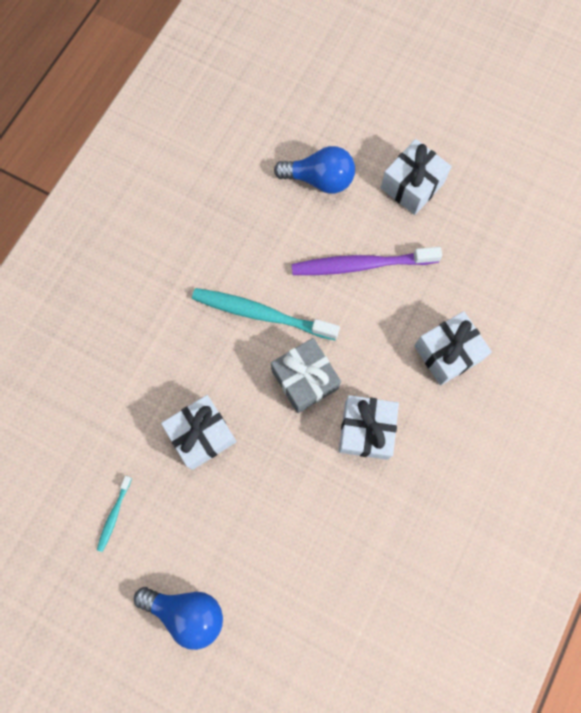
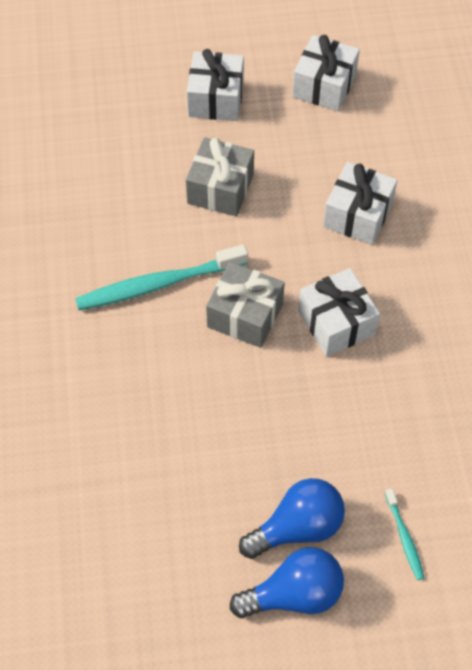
camera: 35 degrees left, 15 degrees down
turquoise toothbrush [97,476,132,552] -> turquoise toothbrush moved to [385,488,424,580]
white gift [161,395,237,470] -> white gift moved to [292,35,360,111]
blue light bulb [274,146,355,194] -> blue light bulb moved to [239,478,345,559]
purple toothbrush [292,247,442,275] -> grey gift [186,137,254,217]

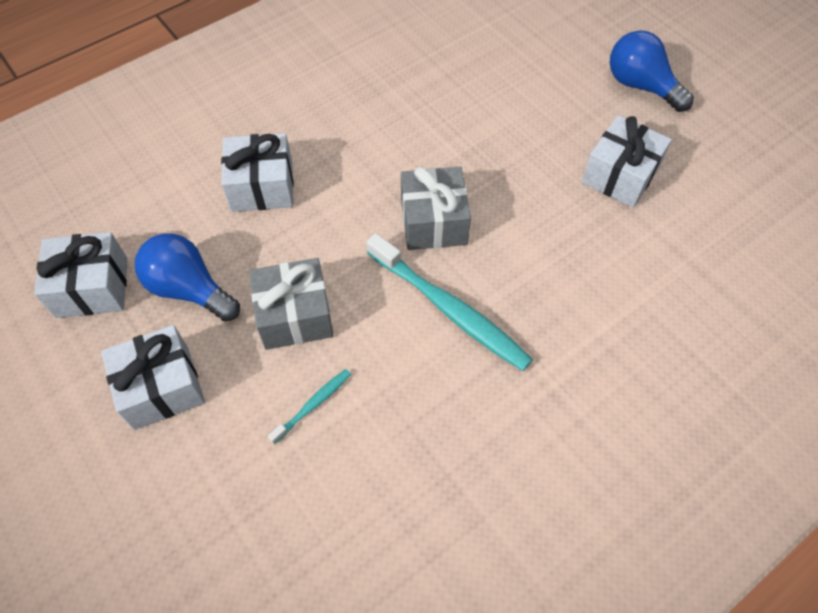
camera: 120 degrees left, 0 degrees up
blue light bulb [239,478,345,559] -> blue light bulb moved to [135,233,240,322]
white gift [298,268,380,357] -> white gift moved to [581,115,672,208]
turquoise toothbrush [385,488,424,580] -> turquoise toothbrush moved to [268,369,351,444]

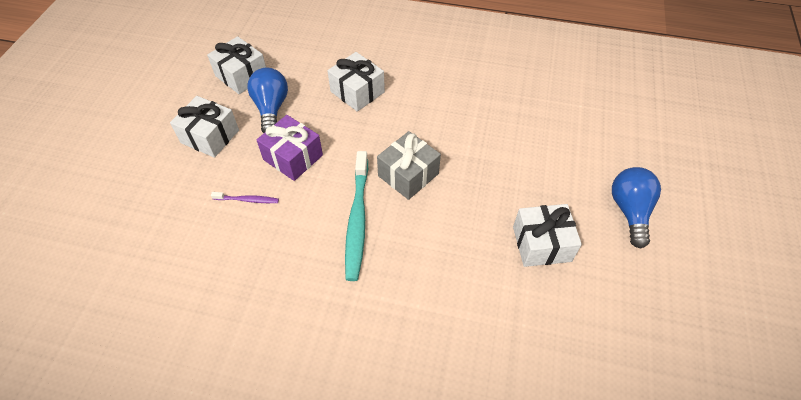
camera: 50 degrees right, 5 degrees down
grey gift [249,258,334,350] -> purple gift [256,115,323,181]
turquoise toothbrush [268,369,351,444] -> purple toothbrush [211,192,279,203]

